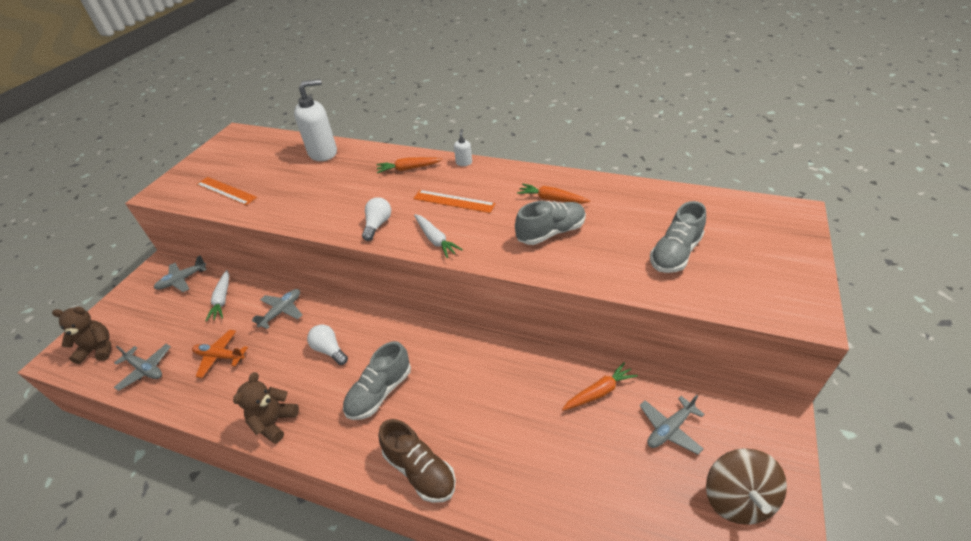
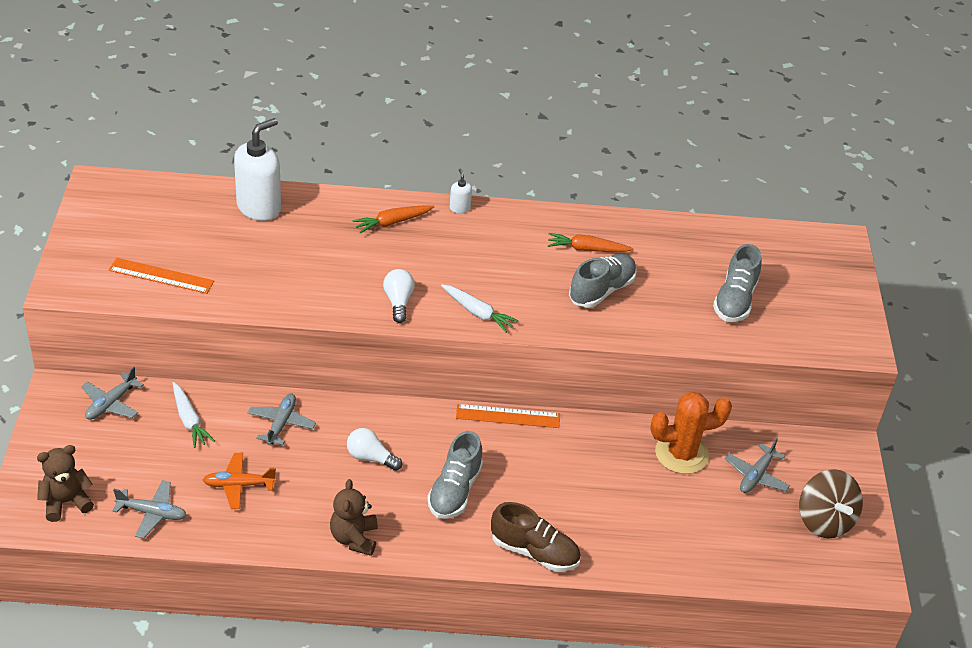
camera: 25 degrees left, 0 degrees up
orange ruler [413,190,496,213] -> orange ruler moved to [456,404,560,428]
orange carrot [562,362,638,411] -> orange cactus [650,392,732,474]

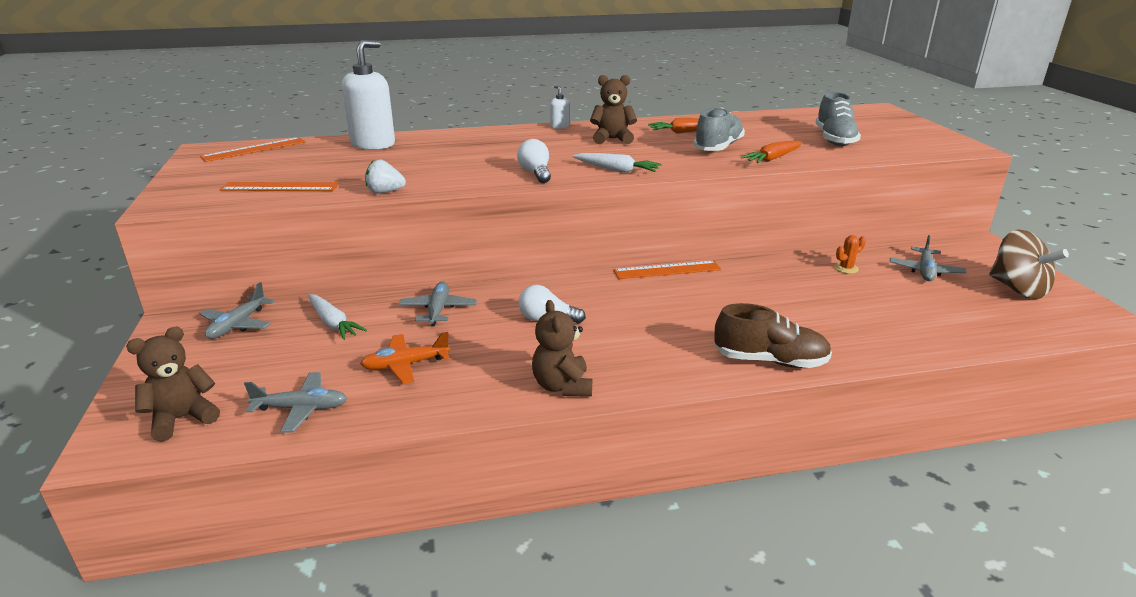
camera: 10 degrees left, 15 degrees down
orange carrot [352,205,434,234] -> orange carrot moved to [741,141,802,163]
grey shoe [427,431,483,519] -> none
orange cactus [650,392,732,474] -> orange cactus [834,235,866,274], size x0.43
none -> orange ruler [200,137,306,162]
none -> white strawberry [365,159,406,193]
none -> brown teddy bear [590,75,637,144]

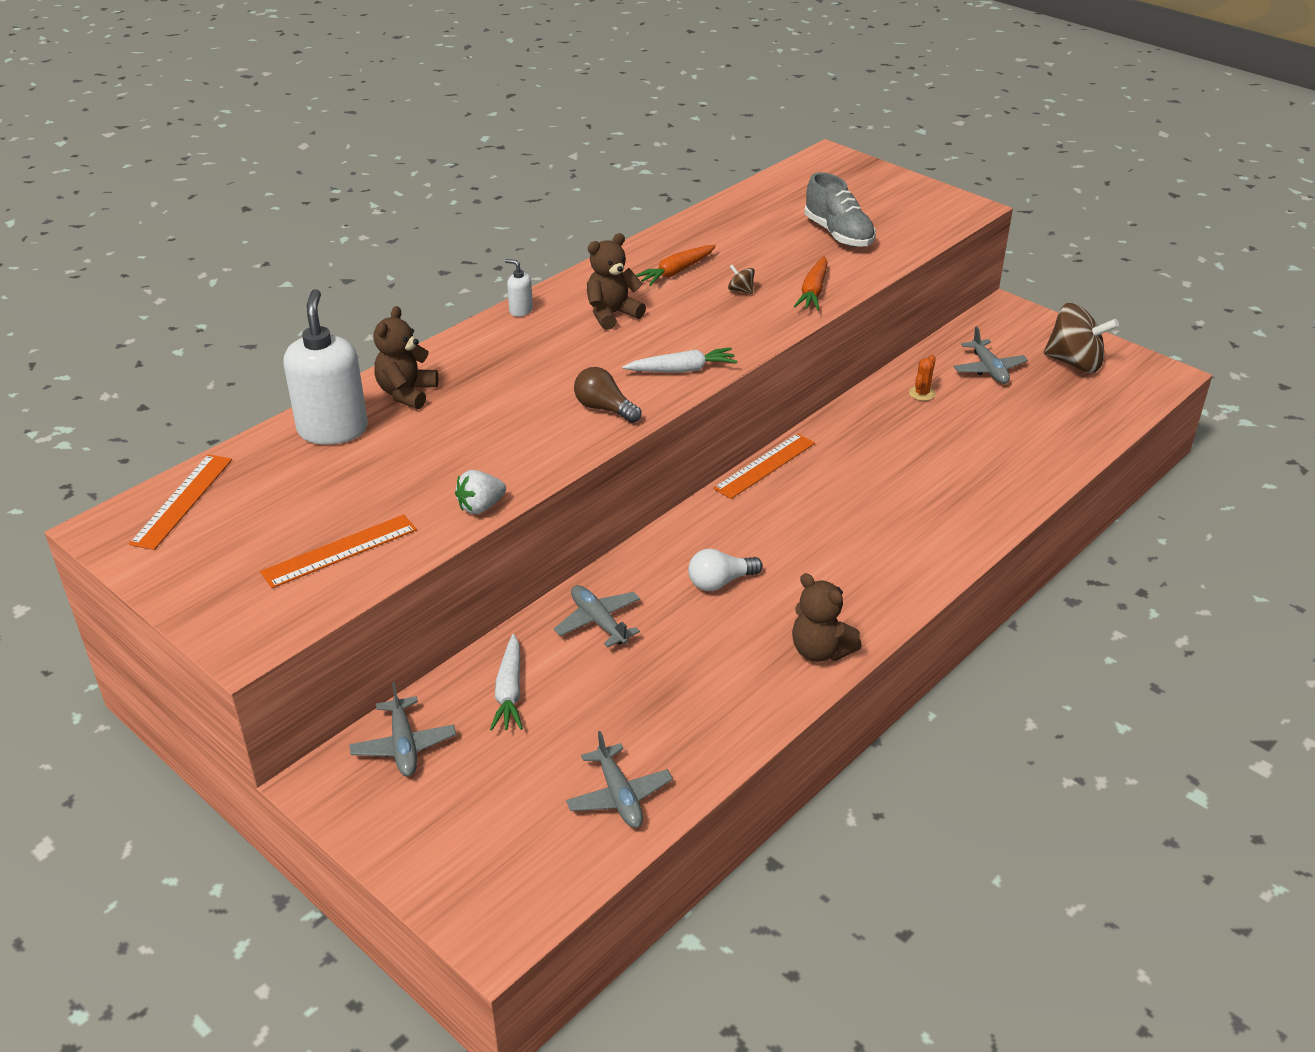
camera: 35 degrees left, 10 degrees up
brown teddy bear [126,327,220,442] -> brown teddy bear moved to [374,306,438,409]
grey plane [244,372,347,433] -> grey plane turned 105 degrees clockwise [566,731,673,828]
white carrot [308,294,367,340] -> white carrot turned 75 degrees clockwise [490,634,523,731]
orange plane [360,332,450,384] -> none
white light bulb [517,139,551,183] -> brown light bulb [574,367,642,423]
grey shoe [693,107,745,151] -> brown spinning top [728,264,755,294]
brown shoe [714,303,832,368] -> none

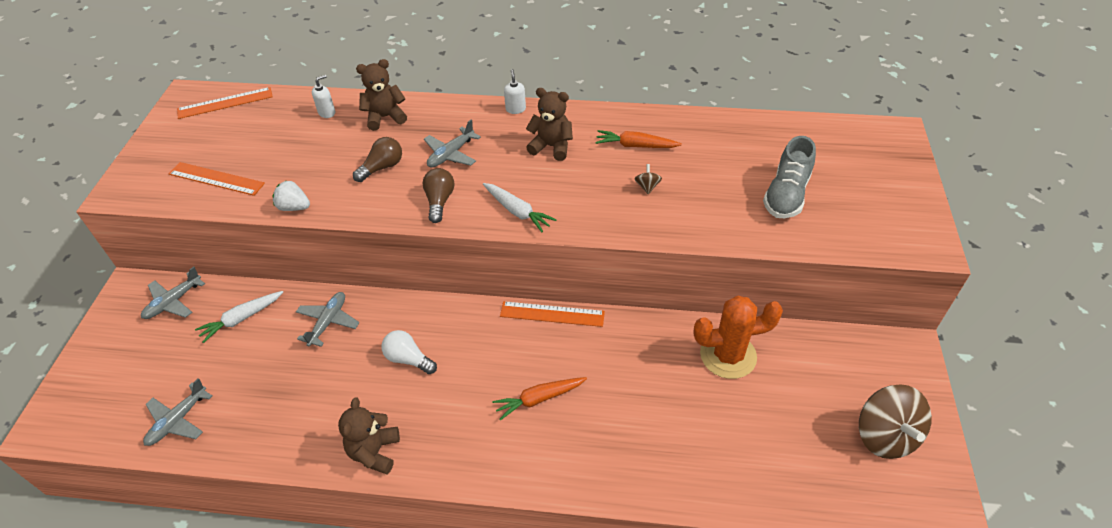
camera: 55 degrees right, 10 degrees up
white soap dispenser [284,289,368,445] -> white soap dispenser [312,75,335,118], size x0.44
orange carrot [794,256,828,310] -> orange carrot moved to [492,377,587,421]
orange cactus [909,355,936,401] -> orange cactus [694,296,783,379], size x2.35
grey plane [953,326,1028,384] -> grey plane moved to [424,120,481,168]
none -> brown light bulb [353,137,402,182]

